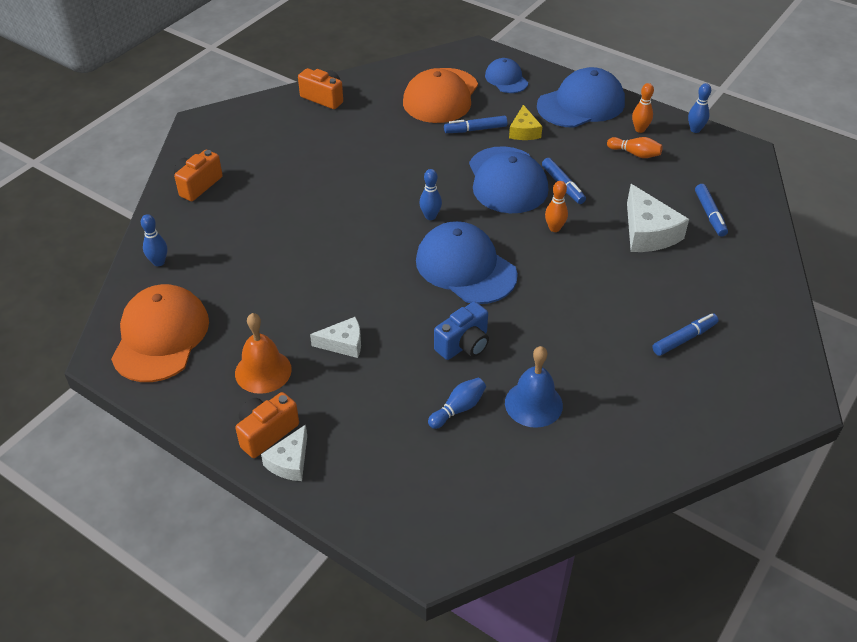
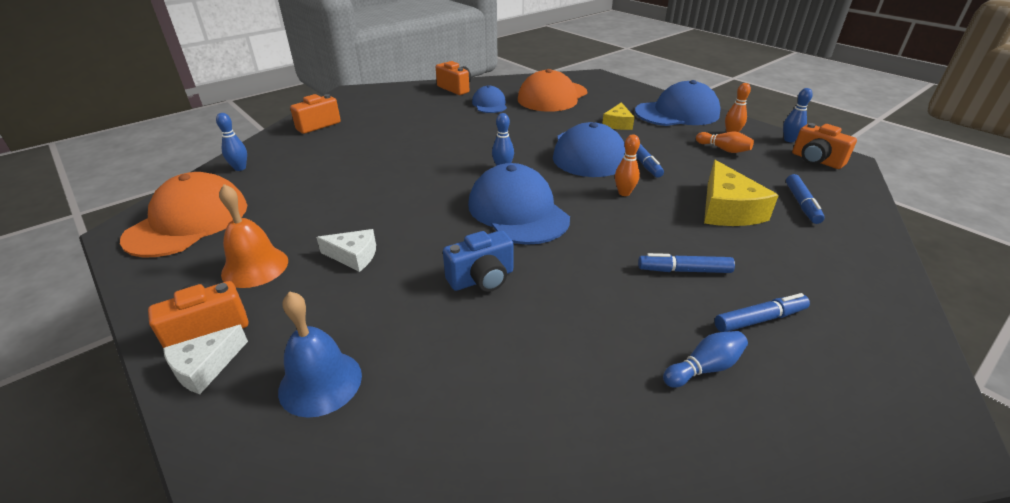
camera: 15 degrees right, 10 degrees down
blue bowling pin [428,378,486,429] -> blue bowling pin moved to [663,331,748,387]
blue marker [444,116,508,133] -> blue marker moved to [638,253,735,273]
blue cap [485,58,528,93] -> blue cap moved to [472,85,507,113]
blue bell [505,346,563,428] -> blue bell moved to [278,291,362,418]
white cheese [627,184,689,252] -> yellow cheese [704,160,779,226]
none -> orange camera [792,123,857,169]

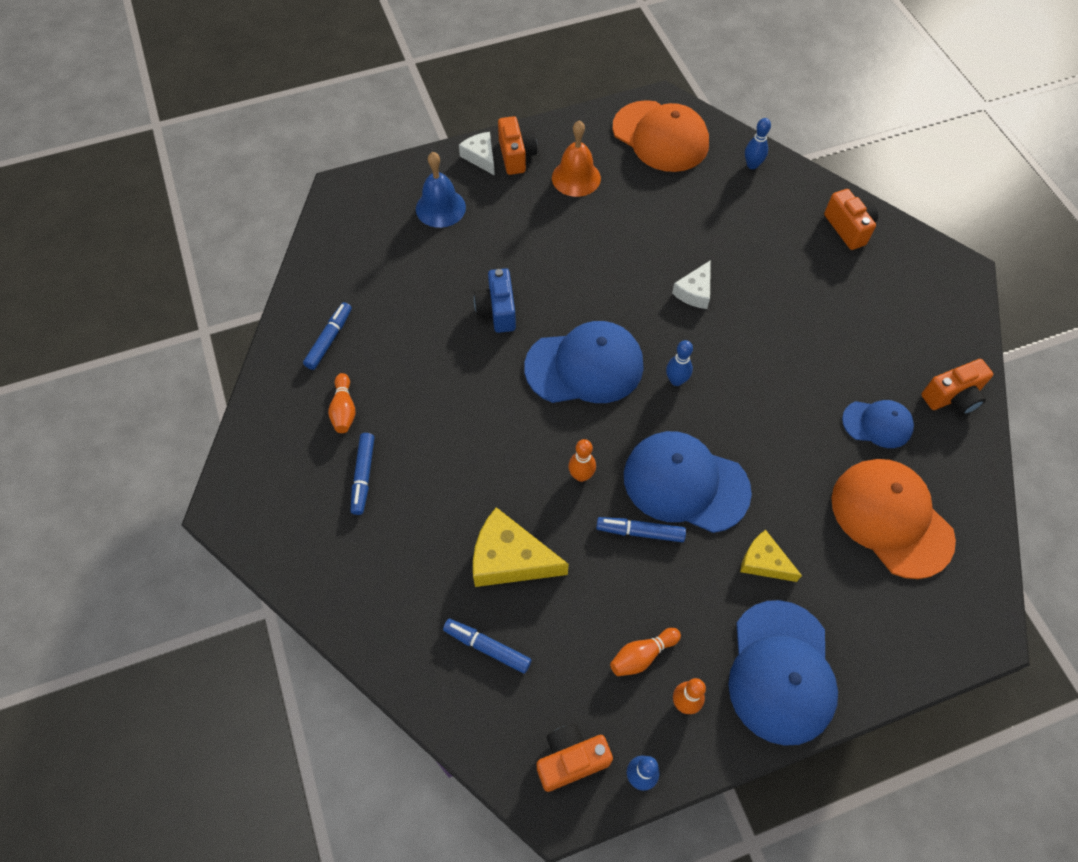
camera: 110 degrees right, 25 degrees up
white cheese [316,229,376,272] -> white cheese moved to [672,260,711,309]
blue marker [638,253,735,273] -> blue marker moved to [303,302,352,370]
blue bowling pin [663,331,748,387] -> orange bowling pin [328,373,356,433]

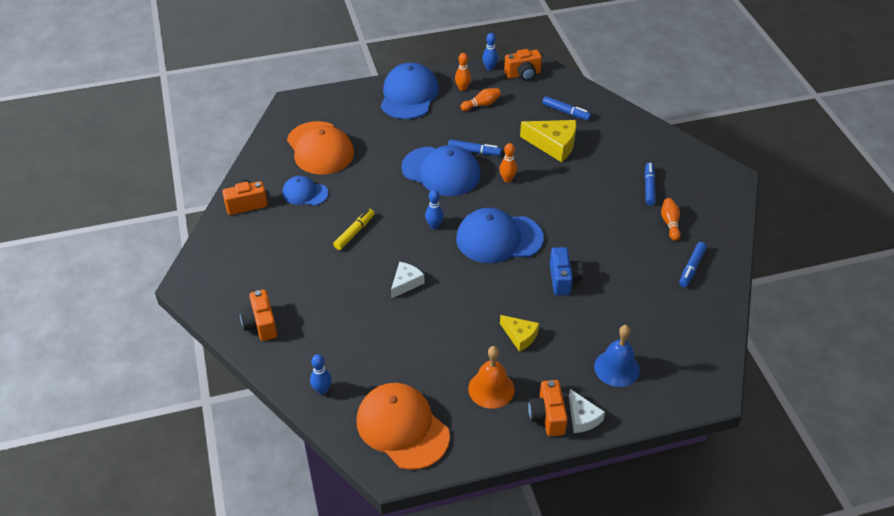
camera: 175 degrees left, 15 degrees down
yellow cheese [740,530,802,582] -> yellow cheese moved to [500,315,539,352]
none -> yellow marker [333,209,375,250]

